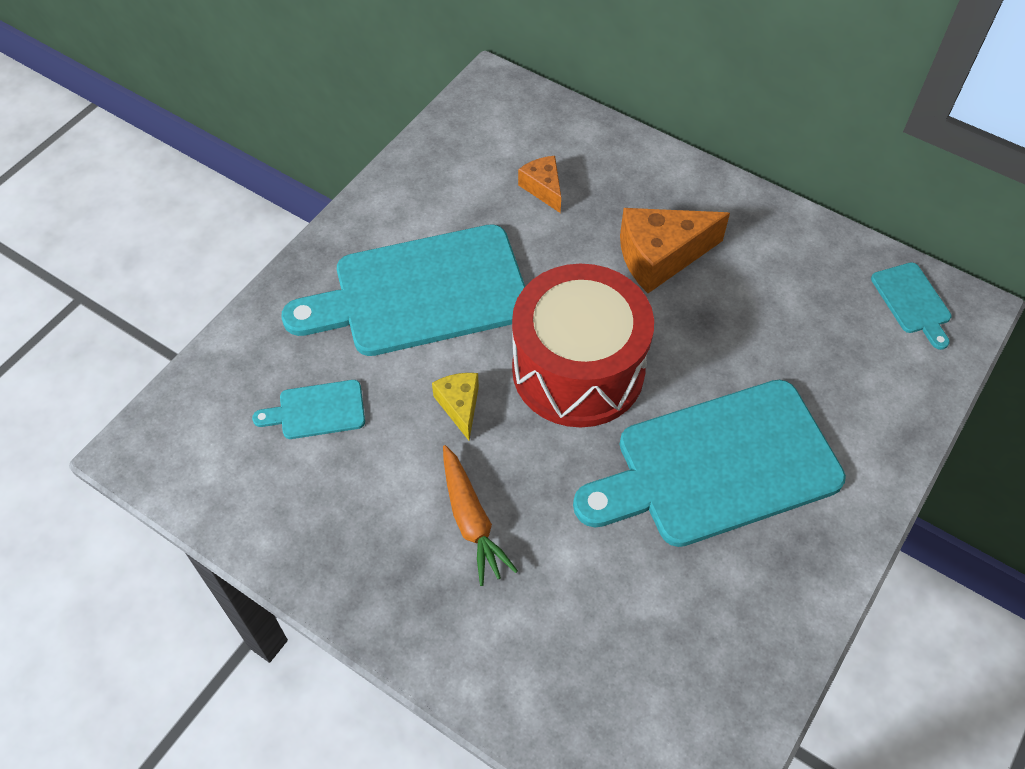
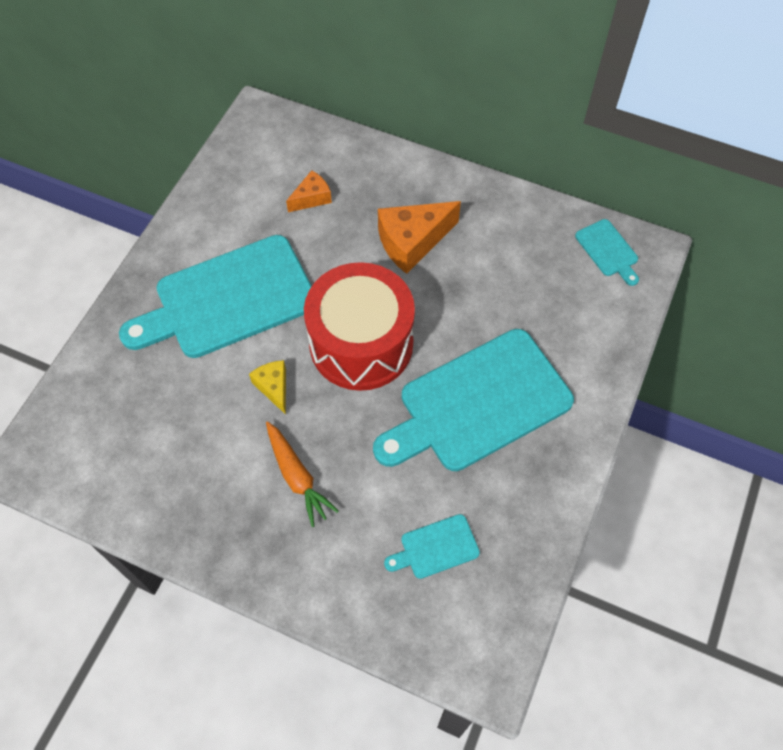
camera: 10 degrees left, 5 degrees up
turquoise cutting board [252,380,365,439] -> turquoise cutting board moved to [384,514,480,579]
orange cheese [518,156,561,213] -> orange cheese turned 90 degrees clockwise [286,170,332,212]

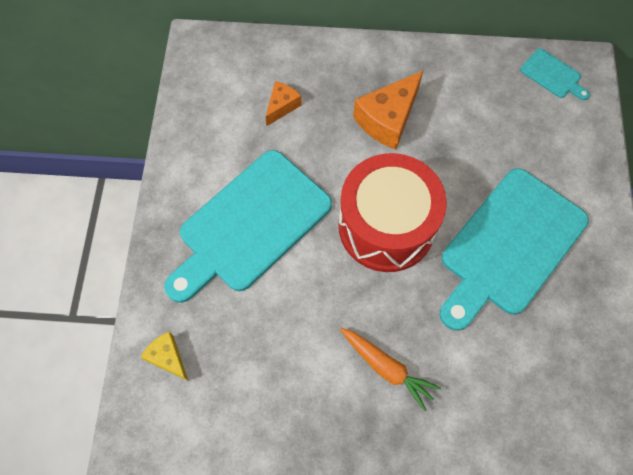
camera: 20 degrees left, 5 degrees up
yellow cheese [249,360,286,415] -> yellow cheese moved to [141,332,188,381]
turquoise cutting board [384,514,480,579] -> none

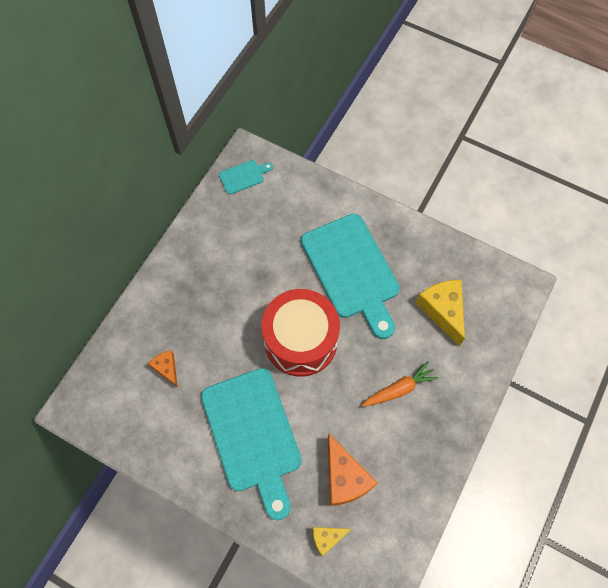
camera: 65 degrees left, 0 degrees up
orange cheese [353,71,423,150] -> orange cheese moved to [328,434,378,506]
none -> yellow cheese [416,280,465,346]

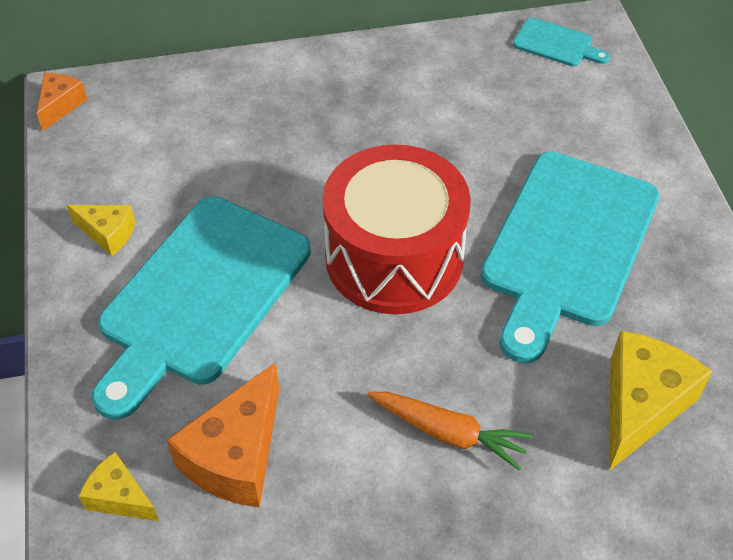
camera: 50 degrees right, 15 degrees down
orange cheese [148,350,178,388] -> orange cheese moved to [37,73,87,131]
none -> yellow cheese [67,205,135,256]

